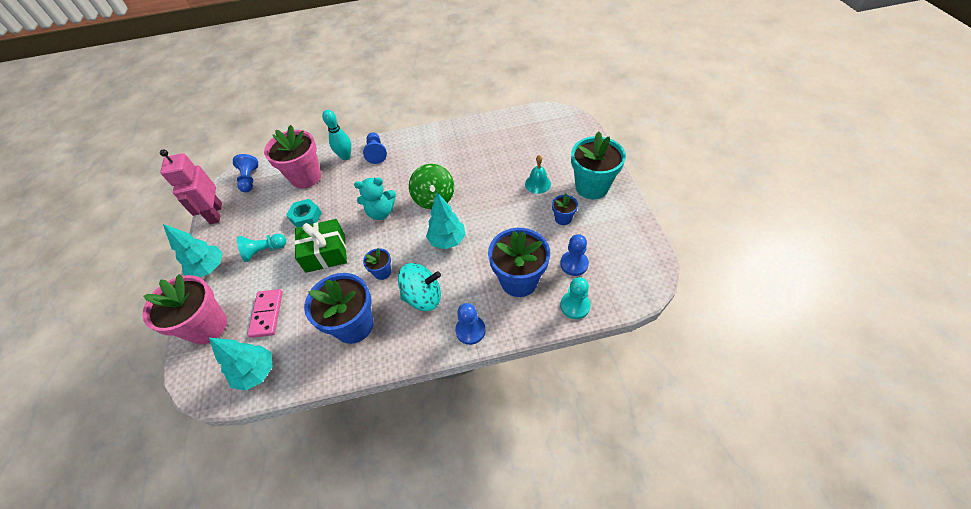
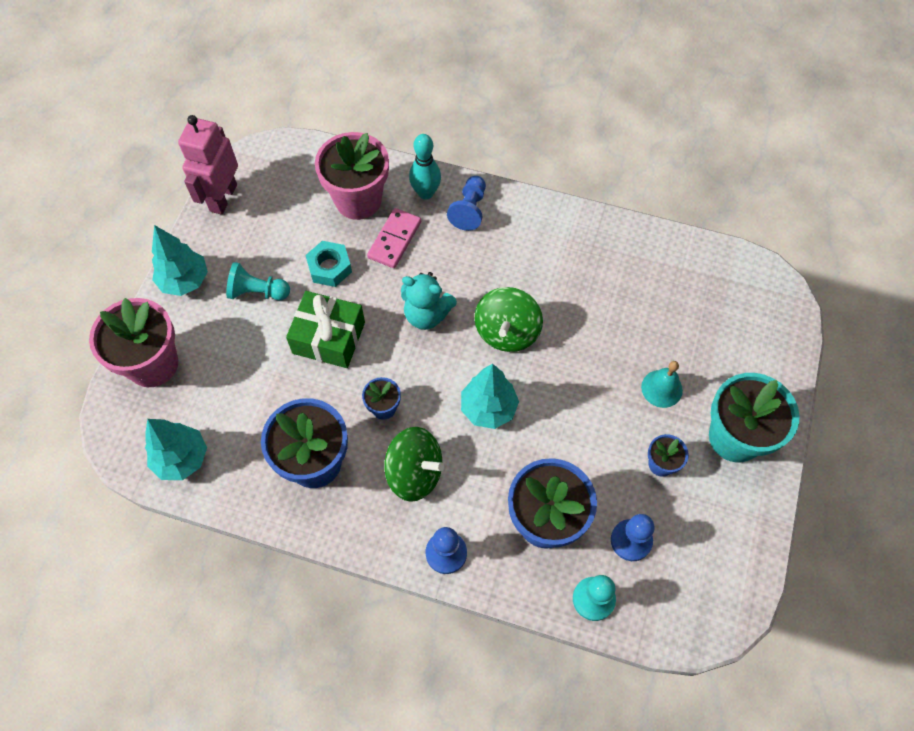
camera: 25 degrees right, 10 degrees up
blue pawn [233,154,258,192] -> none
pink domino [248,289,283,338] -> pink domino moved to [367,208,421,268]
turquoise spinning top [398,263,441,311] -> green spinning top [384,427,445,502]

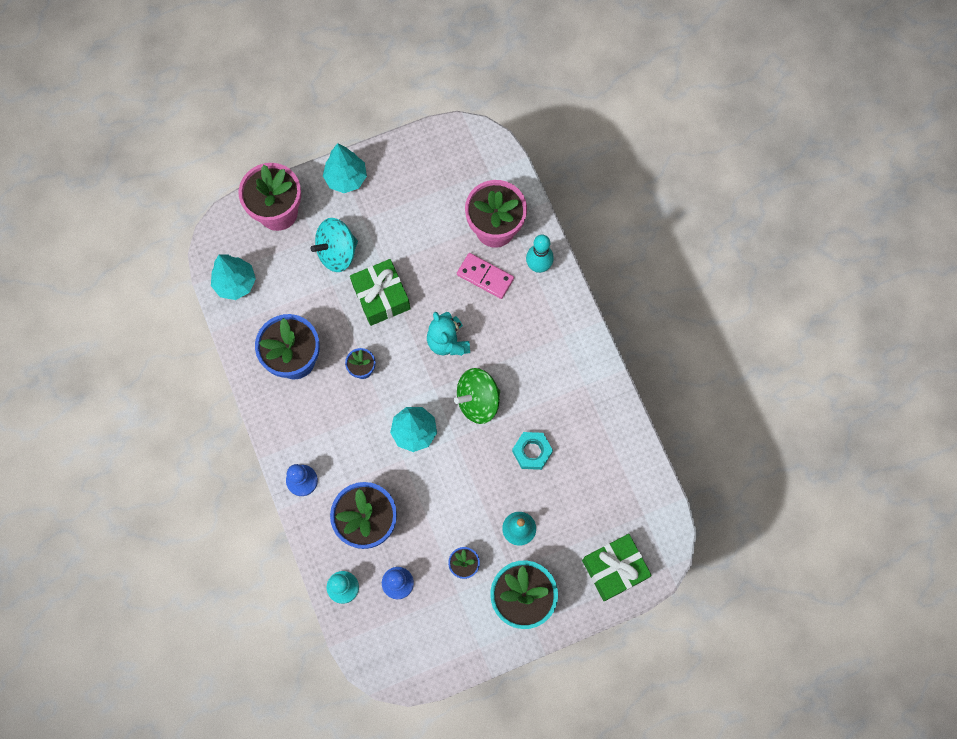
camera: 50 degrees right, 10 degrees up
pink robot [178,115,238,215] -> none
turquoise pawn [226,262,290,300] -> none
turquoise nut [305,241,352,287] -> turquoise nut moved to [512,432,553,470]
pink domino [367,208,421,268] -> pink domino turned 45 degrees clockwise [457,253,514,299]
green spinning top [384,427,445,502] -> none
blue pawn [447,176,486,231] -> none
none -> turquoise spinning top [311,218,358,272]
none -> green gift [582,534,652,601]

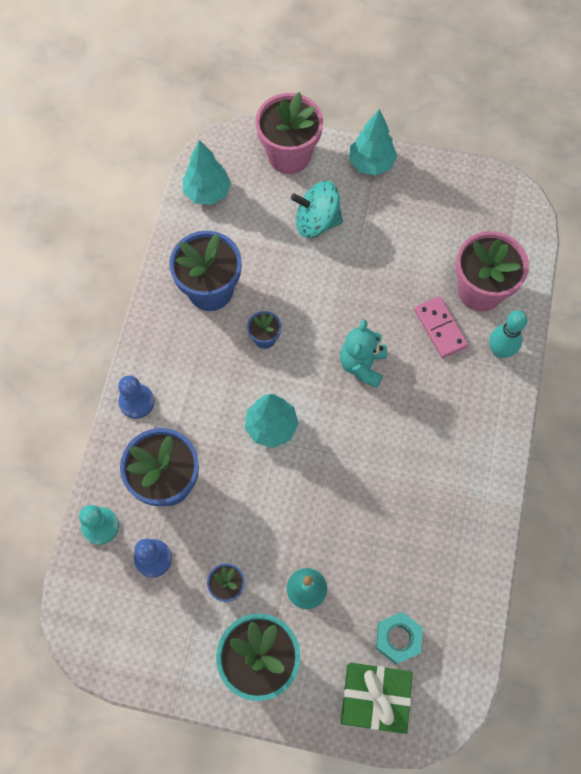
camera: 35 degrees right, 5 degrees down
green gift [350,259,410,326] -> none
green spinning top [454,368,500,424] -> none
turquoise nut [512,432,553,470] -> turquoise nut moved to [376,612,423,664]

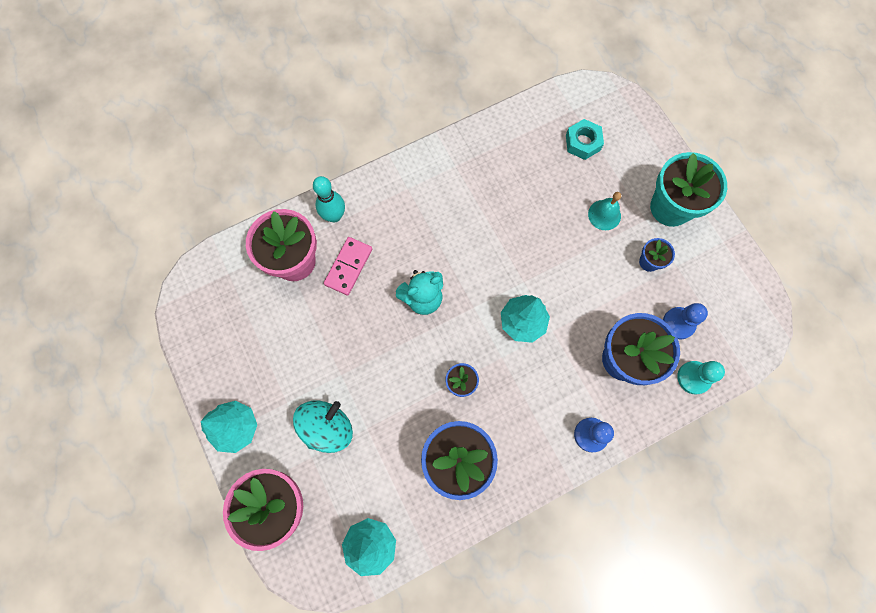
camera: 130 degrees left, 5 degrees up
turquoise spinning top [291,181,343,238] -> turquoise spinning top turned 105 degrees counterclockwise [293,400,353,453]
green gift [341,663,413,734] -> none

